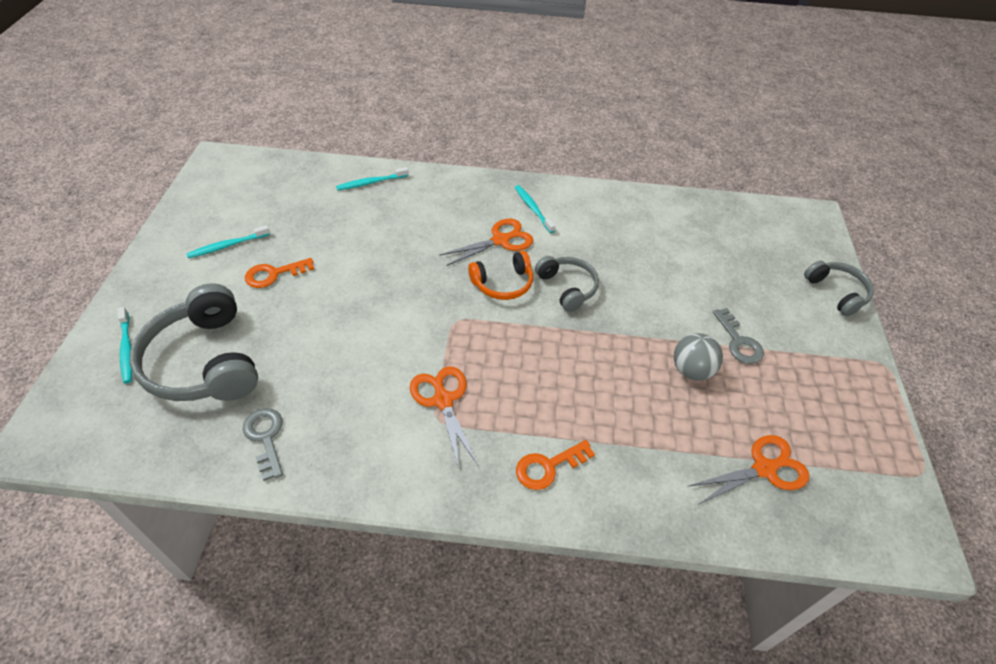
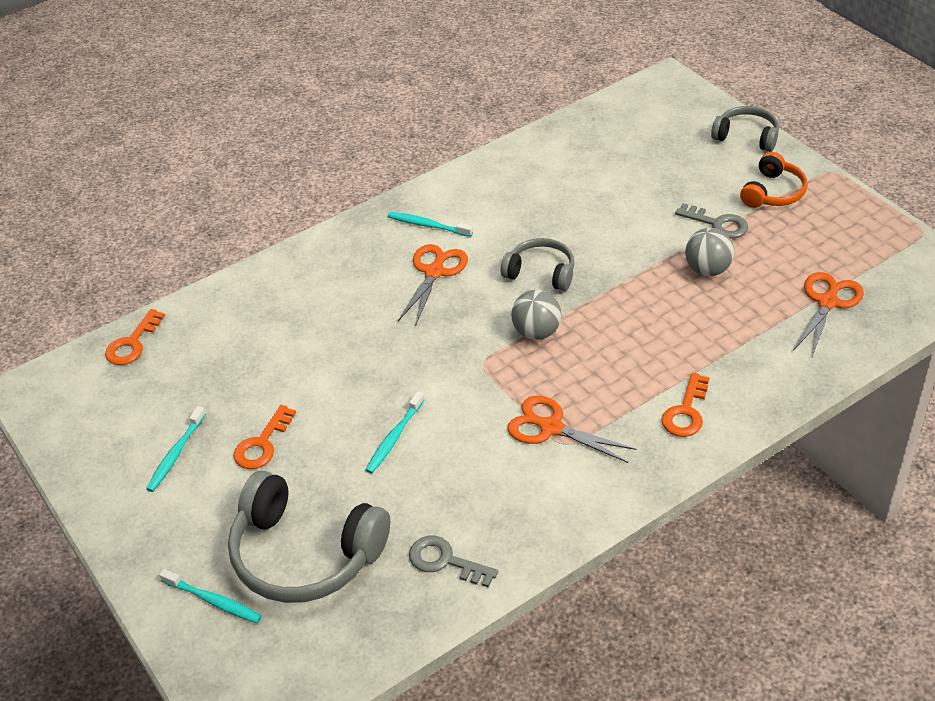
camera: 35 degrees left, 5 degrees down
turquoise toothbrush [336,167,409,191] -> turquoise toothbrush moved to [366,391,424,474]
orange headphones [468,251,533,300] -> orange headphones moved to [740,152,808,208]
none -> orange key [105,309,165,365]
none -> grey ball [511,290,561,340]

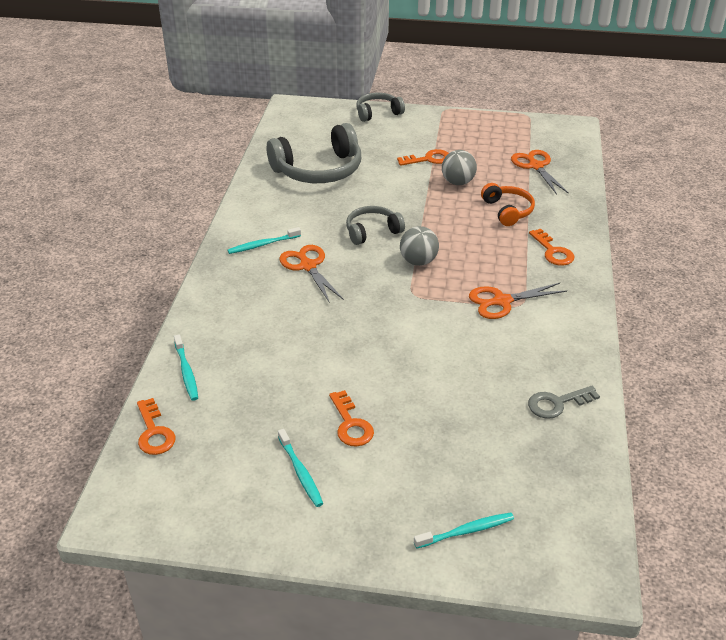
camera: 50 degrees left, 5 degrees down
grey headphones [228,471,390,603] -> grey headphones moved to [267,123,361,183]
turquoise toothbrush [366,391,424,474] -> turquoise toothbrush moved to [174,334,198,401]
grey key [675,203,748,239] -> orange key [397,149,449,166]
orange headphones [740,152,808,208] -> orange headphones moved to [481,183,535,226]

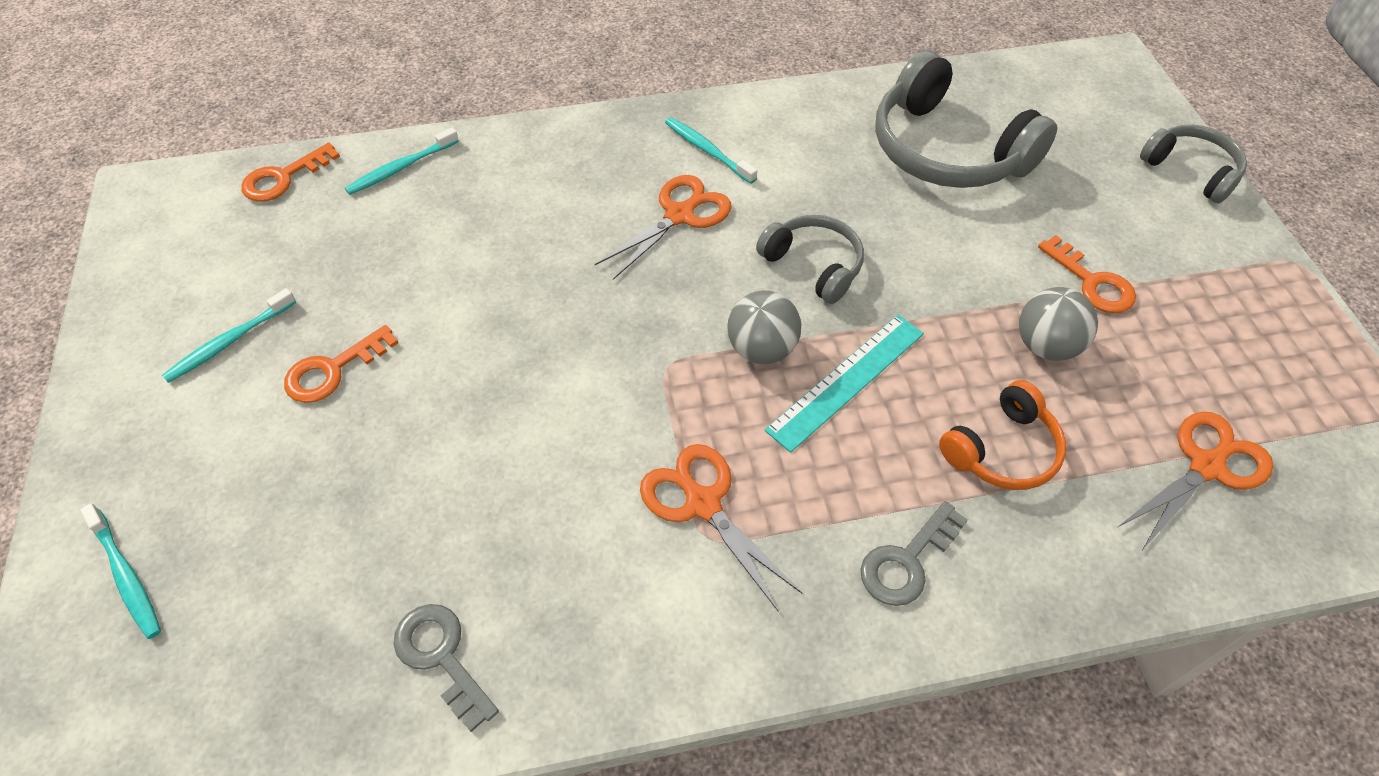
camera: 70 degrees right, 15 degrees up
orange key [529,229,574,266] -> grey key [861,501,967,606]
none -> turquoise ruler [765,315,924,453]

